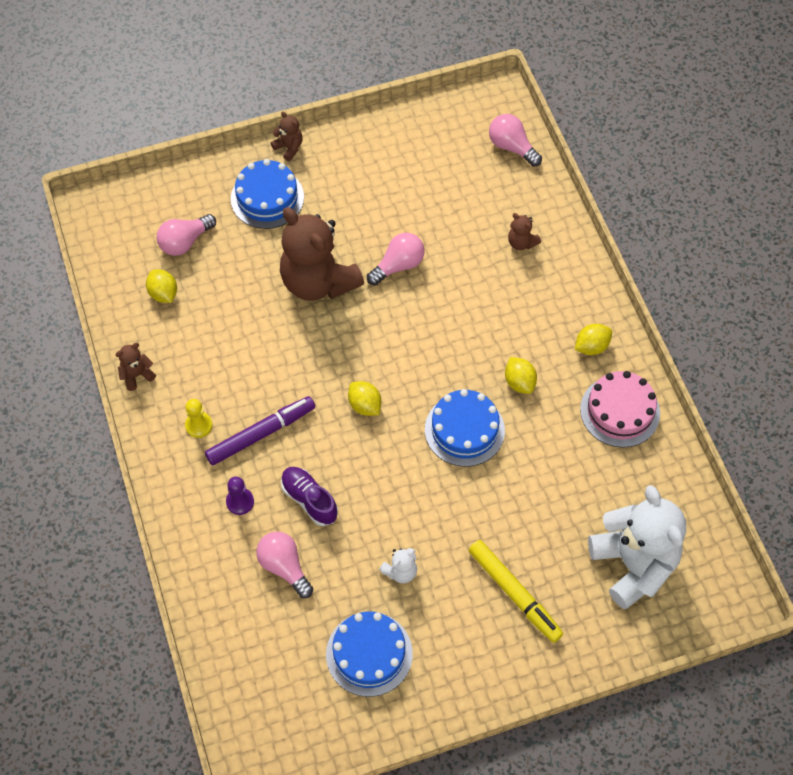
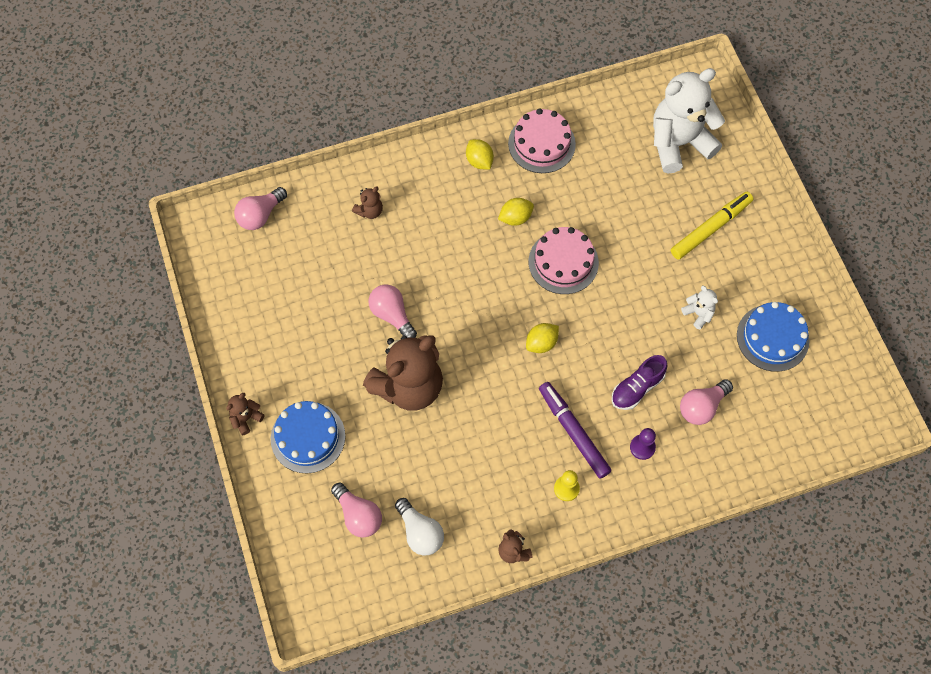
camera: 90 degrees left, 5 degrees up
yellow lemon [146,269,177,303] -> white light bulb [395,498,444,556]
blue cake [425,389,505,467] -> pink cake [529,227,599,294]

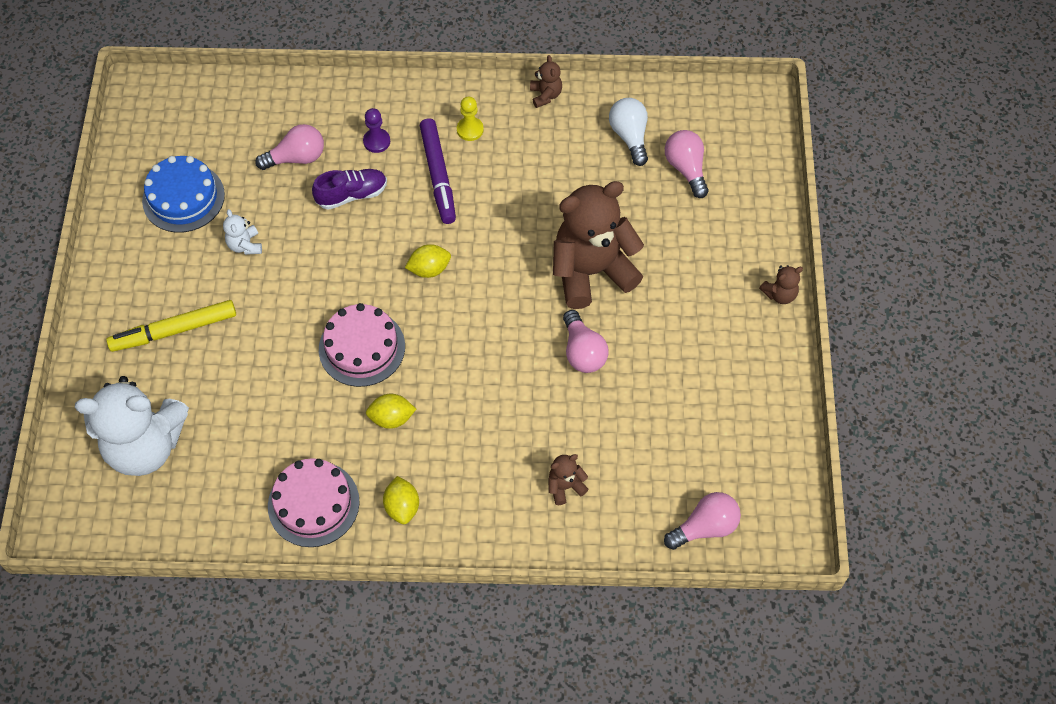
camera: 160 degrees left, 5 degrees down
blue cake [271,401,345,473] -> none

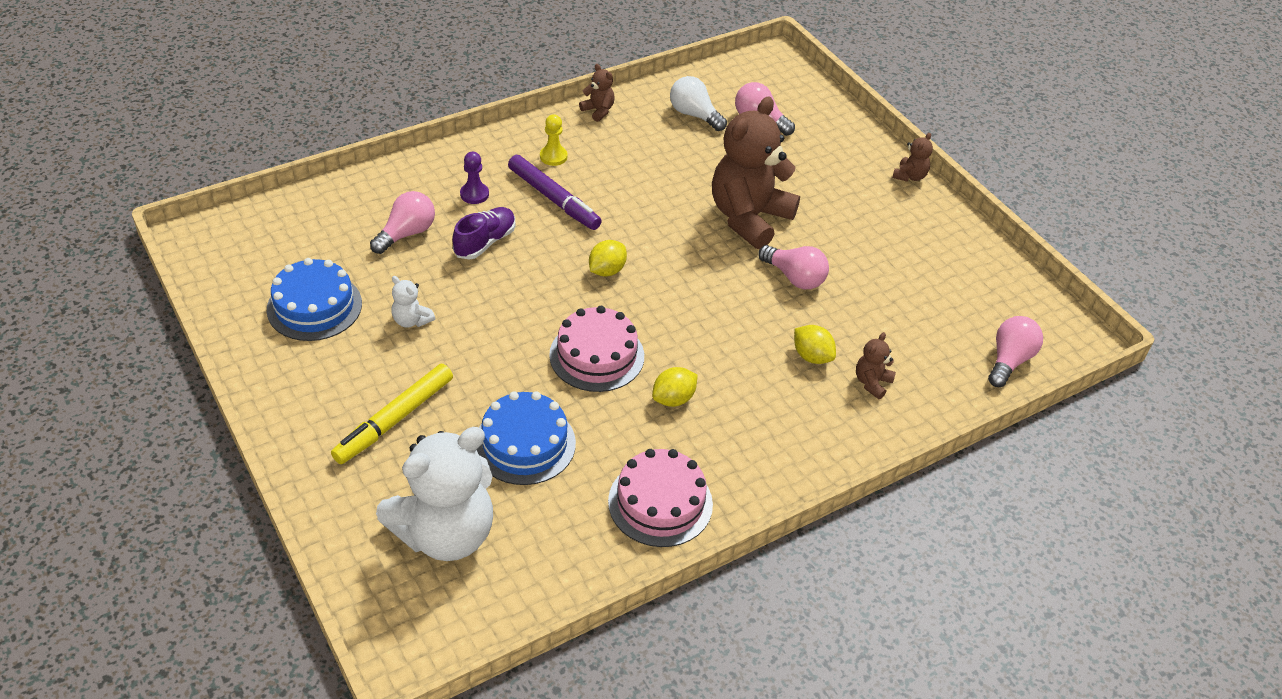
camera: 35 degrees left, 15 degrees down
yellow lemon [383,476,419,524] -> yellow lemon moved to [794,325,836,364]
none -> blue cake [476,392,576,485]

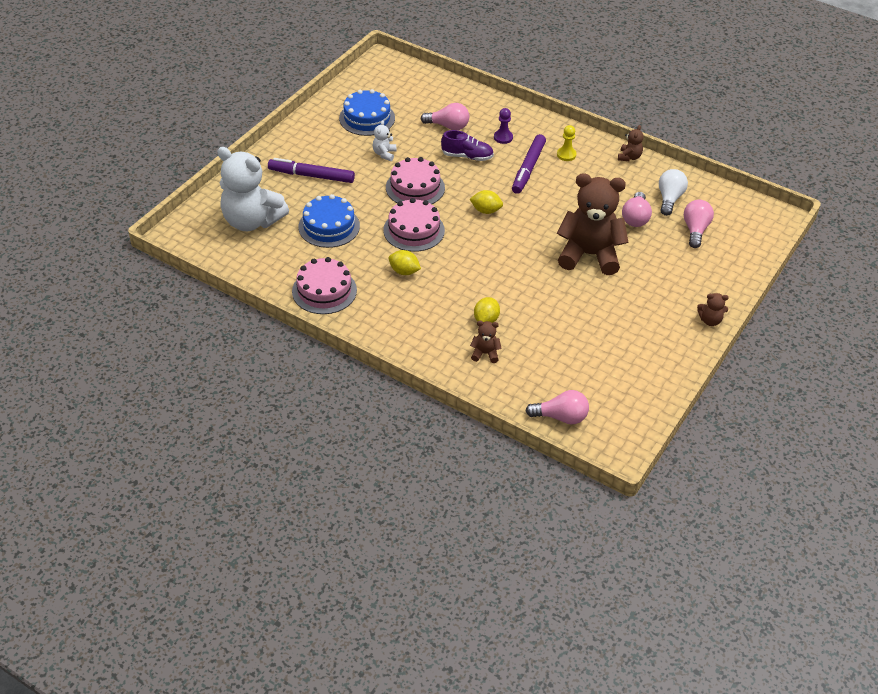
camera: 65 degrees right, 0 degrees up
yellow marker [331,364,453,464] -> purple marker [268,158,355,183]
pink light bulb [758,245,829,289] -> pink light bulb moved to [622,192,652,227]
none -> pink cake [386,157,445,204]

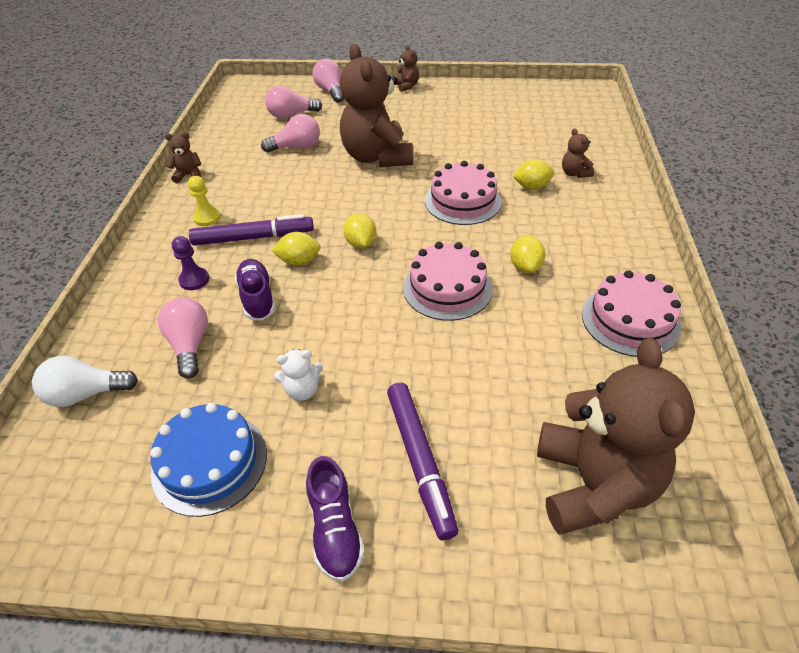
camera: 115 degrees left, 0 degrees up
white teddy bear [217,147,289,231] -> brown teddy bear [537,338,695,535]
blue cake [298,194,360,248] -> none
pink cake [386,157,445,204] -> pink cake moved to [425,161,502,225]
pink light bulb [526,390,589,425] -> pink light bulb moved to [313,59,344,103]
white light bulb [659,169,688,216] -> white light bulb moved to [32,356,138,407]
none -> yellow lemon [272,232,321,265]
none -> purple shoe [306,456,364,582]

